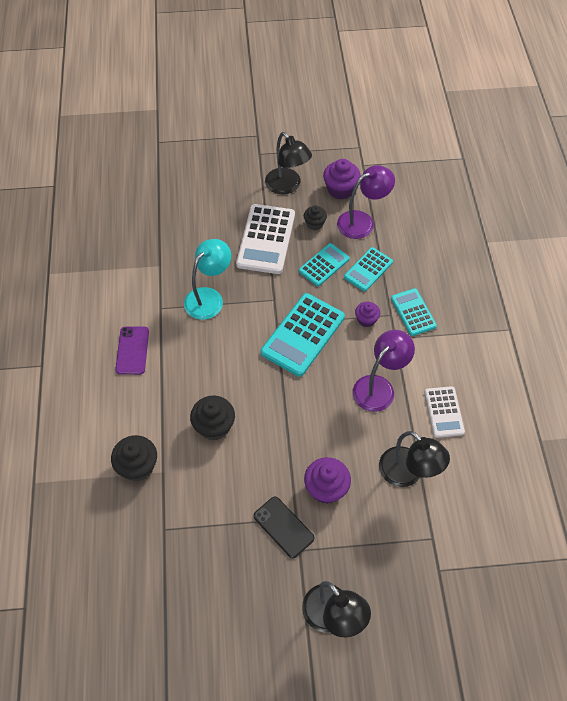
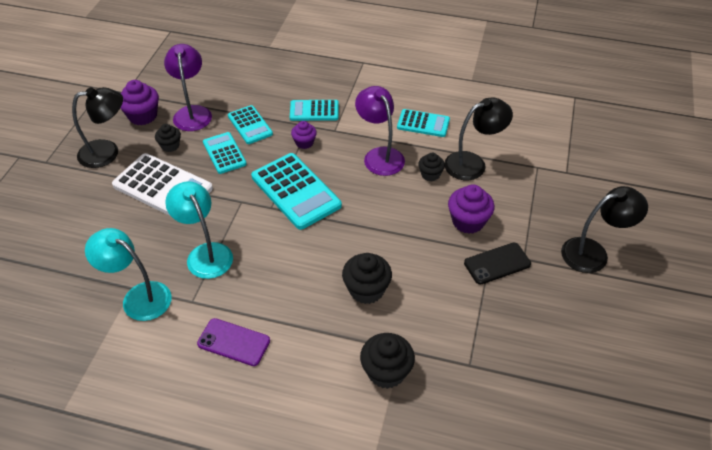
camera: 70 degrees left, 10 degrees down
white calculator [424,386,465,438] -> turquoise calculator [397,109,450,137]
none -> turquoise lamp [85,228,172,321]
none -> black cupcake [418,153,445,181]

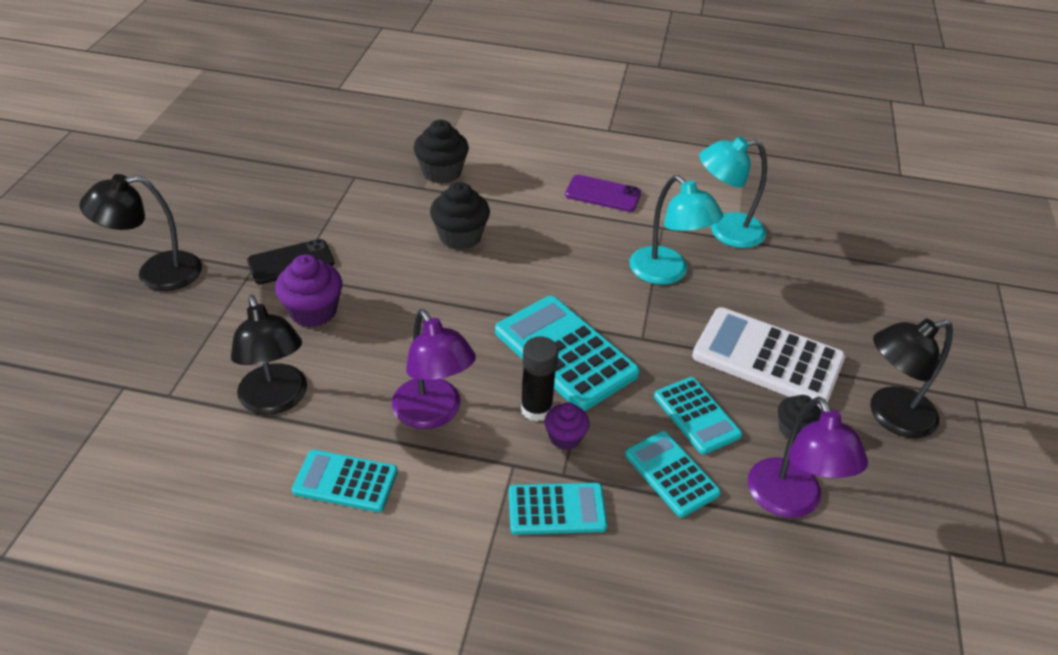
camera: 175 degrees right, 5 degrees down
turquoise lamp [85,228,172,321] -> turquoise lamp turned 150 degrees clockwise [699,136,767,248]
purple cupcake [120,80,159,125] -> none
black cupcake [418,153,445,181] -> none
black lamp [445,97,513,180] -> black lamp turned 90 degrees counterclockwise [231,295,307,415]
none -> black glue stick [520,337,558,422]

